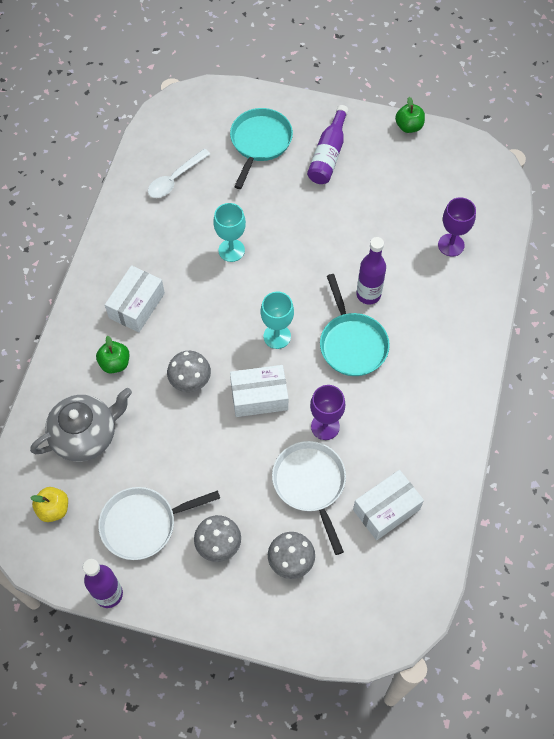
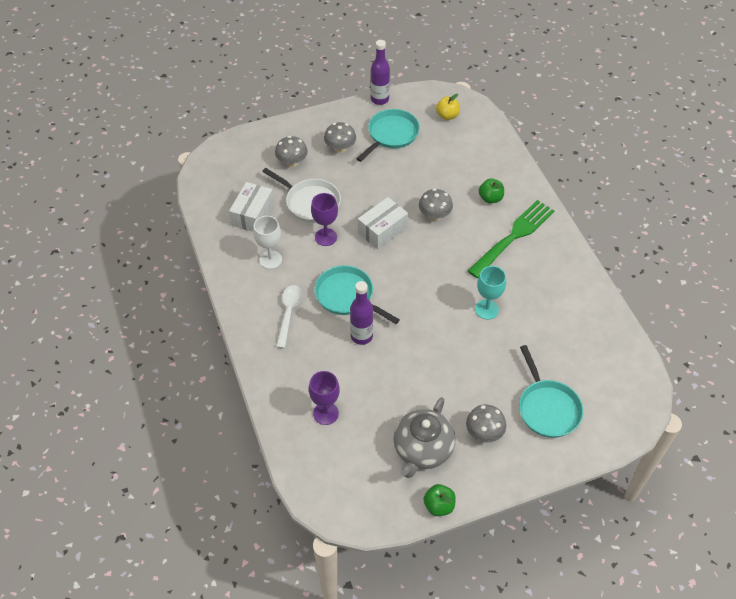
camera: 145 degrees right, 10 degrees down
grey teapot [30,388,132,462] -> grey teapot moved to [393,397,456,478]
white pan [98,487,220,560] -> turquoise pan [356,109,420,162]
white box [105,265,165,332] -> green fork [467,200,554,278]
white spoon [148,149,210,198] -> white spoon moved to [276,285,302,348]
turquoise goblet [261,292,294,349] -> none
purple bottle [307,105,349,184] -> grey mushroom [466,404,506,442]
none -> white goblet [253,216,282,269]

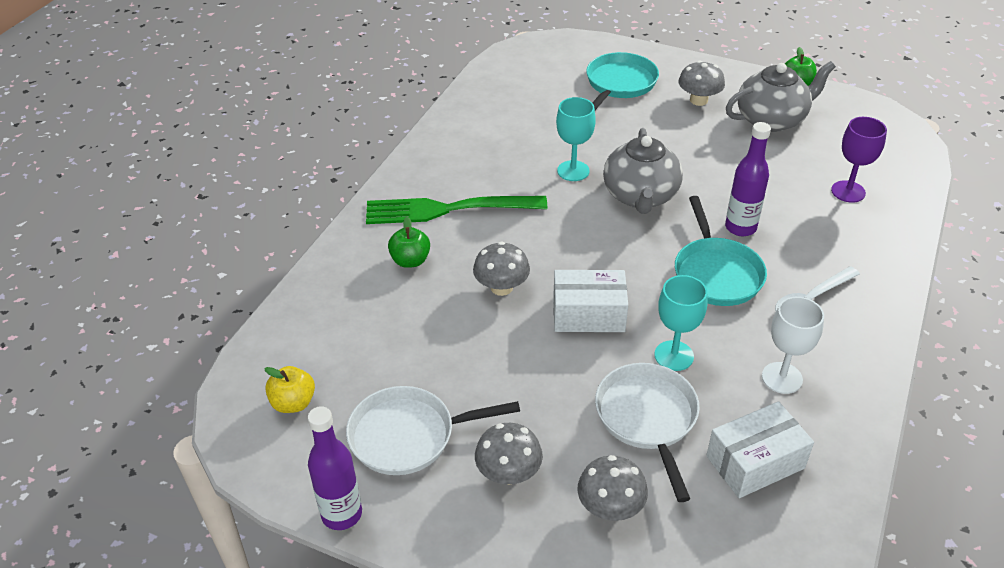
camera: 135 degrees left, 10 degrees down
purple goblet [311,193,338,246] -> turquoise goblet [655,275,708,371]
turquoise pan [356,109,420,162] -> white pan [346,386,520,475]
none -> grey teapot [603,128,683,214]

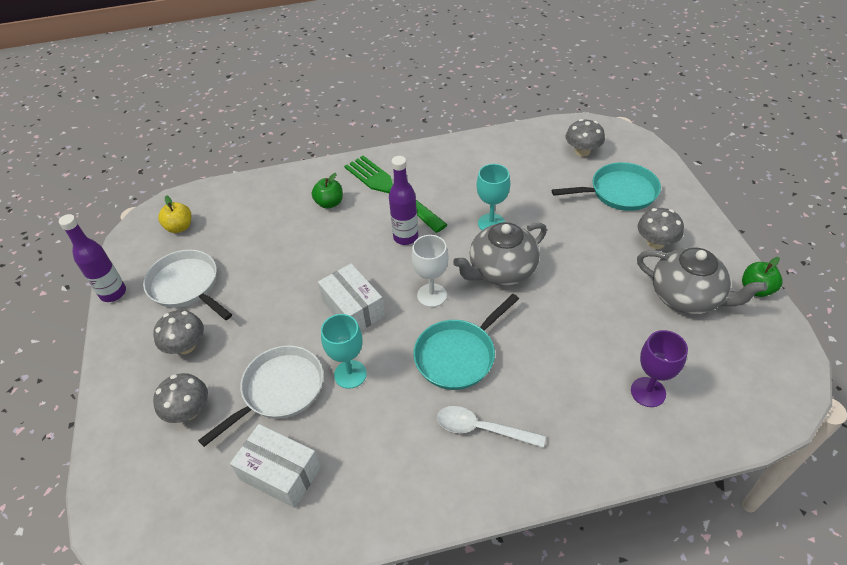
camera: 55 degrees right, 5 degrees up
grey mushroom [473,241,530,296] -> grey mushroom moved to [566,119,605,157]
purple bottle [725,122,771,236] -> purple bottle moved to [389,156,418,245]
white goblet [762,297,824,394] -> white goblet moved to [411,235,449,307]

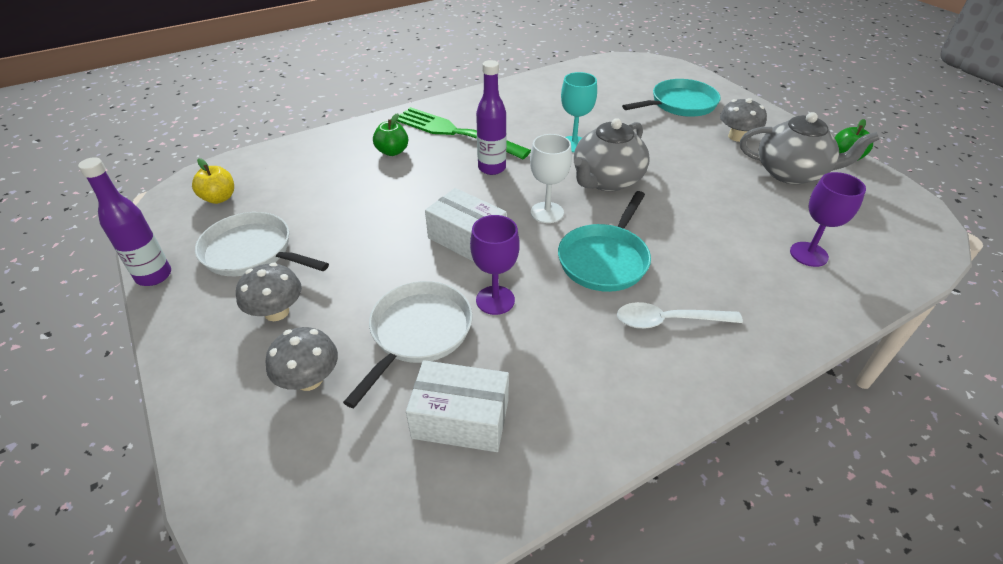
camera: 20 degrees left, 5 degrees down
turquoise goblet [321,314,367,389] -> purple goblet [470,215,520,315]
grey mushroom [566,119,605,157] -> none

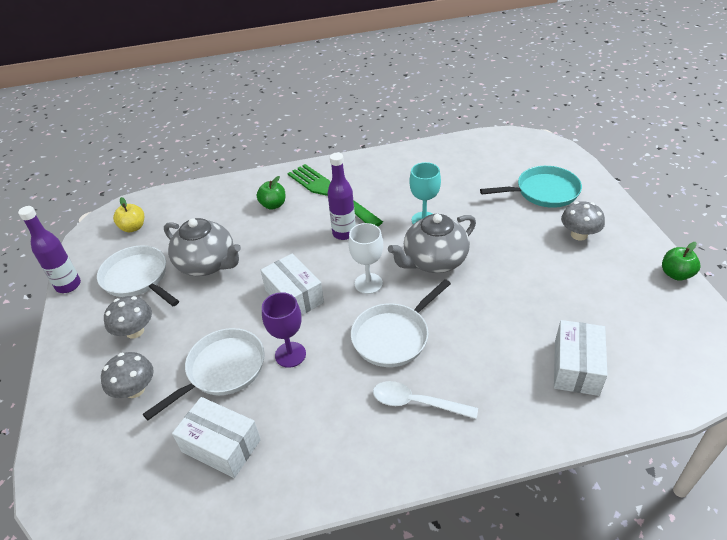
camera: 20 degrees right, 0 degrees up
turquoise pan [558,191,651,292] -> white pan [351,279,451,367]
grey teapot [740,112,879,185] -> grey teapot moved to [164,218,241,276]
purple goblet [790,172,866,267] -> white box [554,320,608,396]

